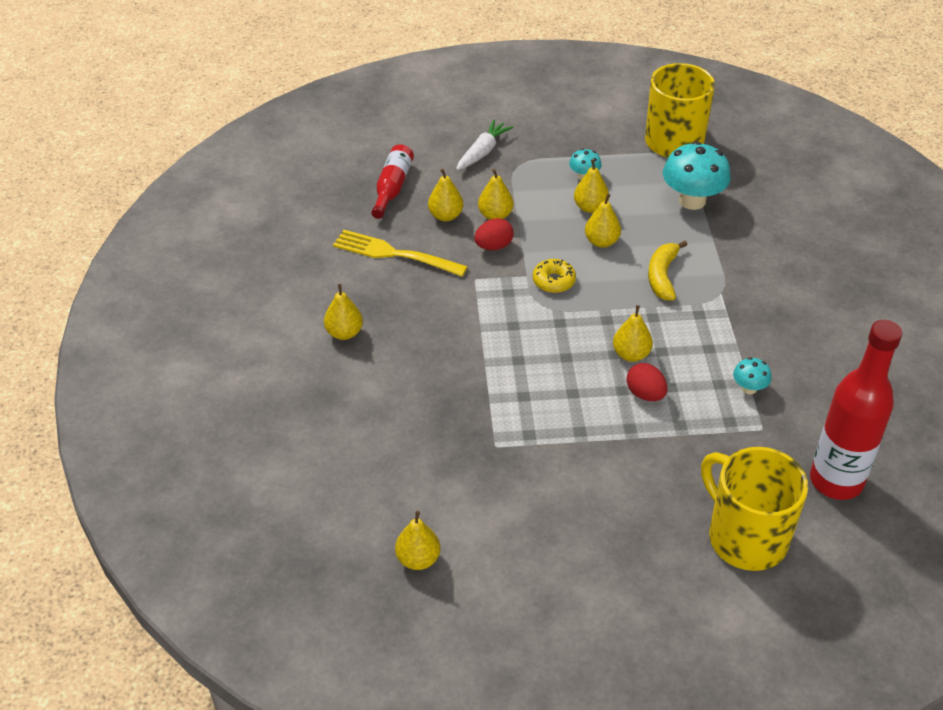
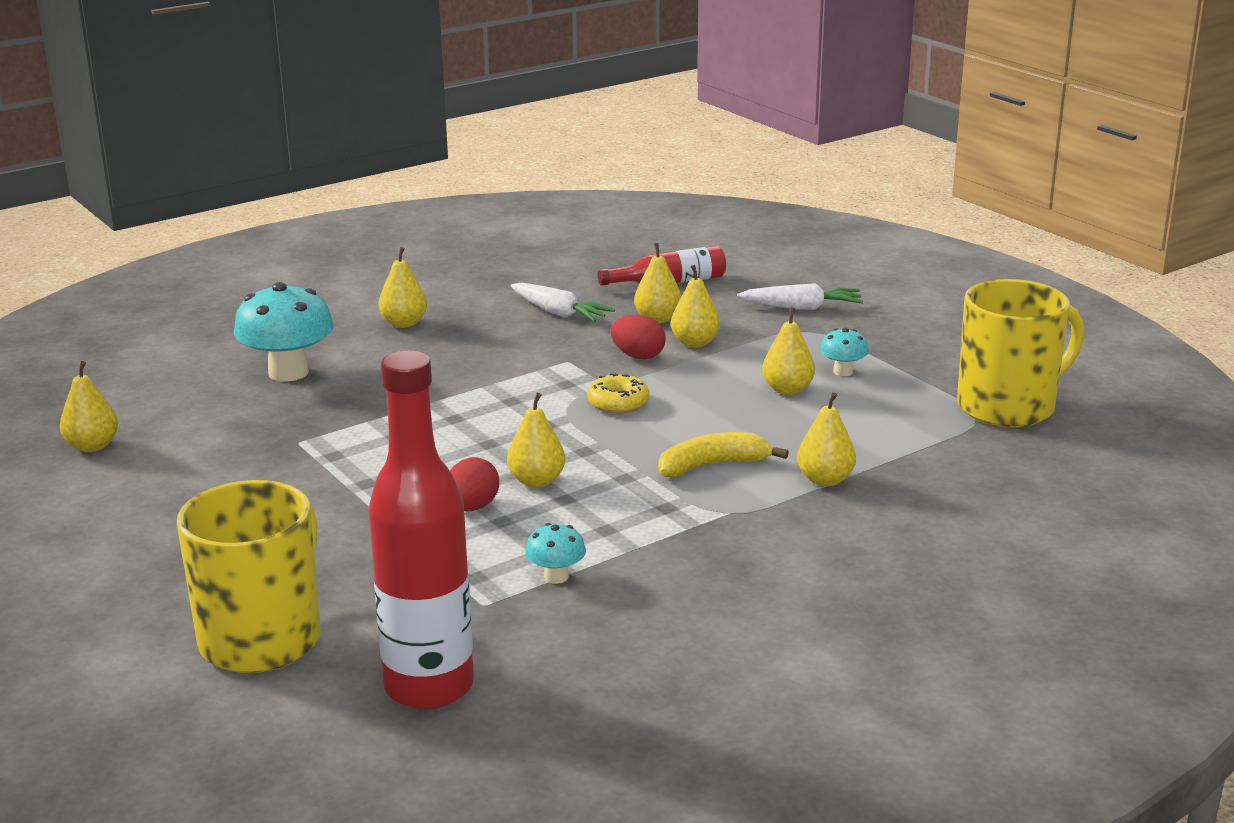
camera: 60 degrees right, 20 degrees down
yellow fork [333,230,468,276] -> white carrot [511,283,615,322]
yellow pear [585,194,621,248] -> yellow pear moved to [797,392,856,486]
turquoise mushroom [663,141,731,210] -> turquoise mushroom moved to [234,282,334,382]

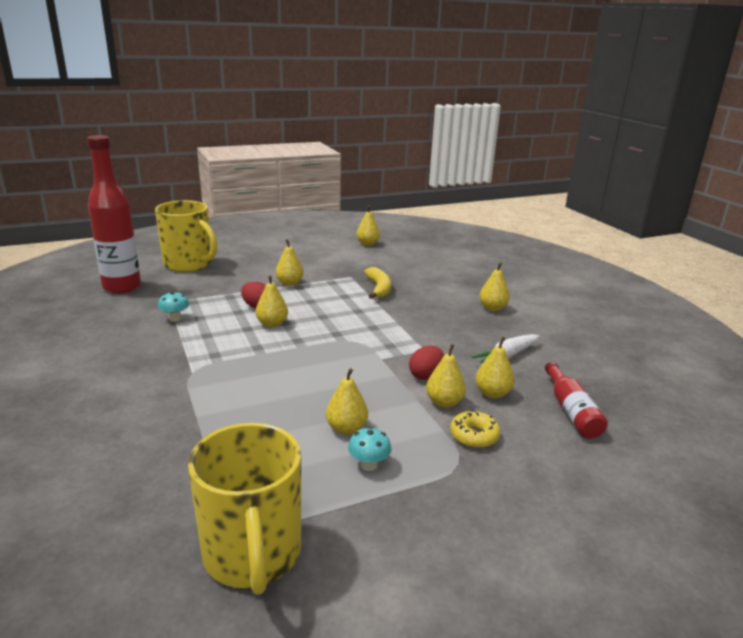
camera: 100 degrees right, 0 degrees up
turquoise mushroom [234,282,334,382] -> none
yellow donut [587,373,649,414] -> yellow donut moved to [450,410,500,448]
yellow banana [658,432,789,477] -> yellow banana moved to [364,267,391,299]
white carrot [737,283,863,310] -> none
yellow pear [797,392,856,486] -> yellow pear moved to [275,239,304,286]

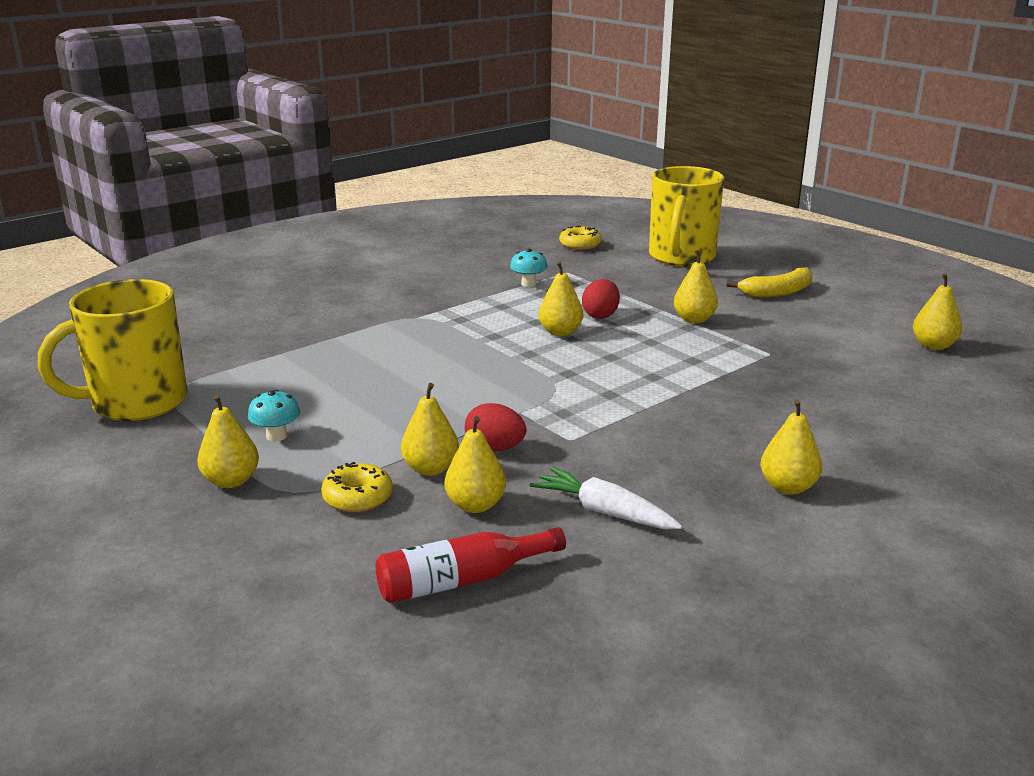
camera: 75 degrees right, 0 degrees up
red bottle [87,135,141,294] -> yellow donut [559,226,602,250]
yellow pear [326,368,368,435] -> yellow pear moved to [197,395,259,488]
yellow banana [364,267,391,299] -> yellow banana moved to [727,267,813,298]

